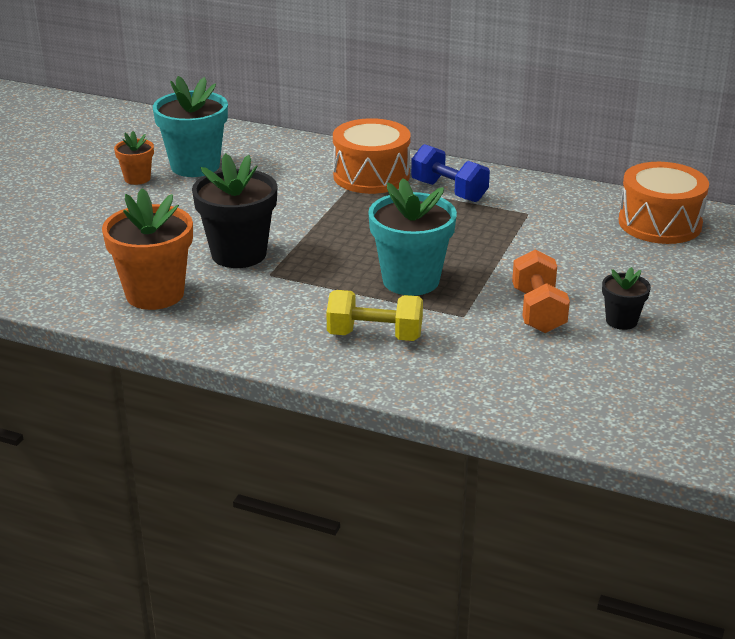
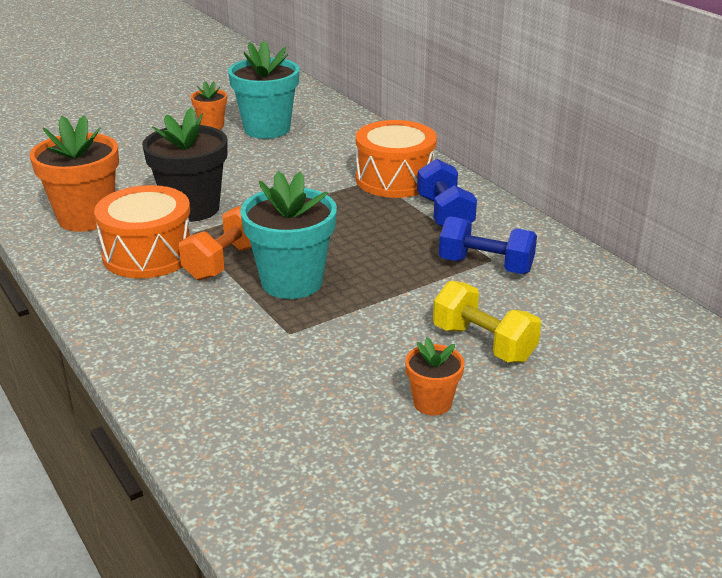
camera: 35 degrees right, 0 degrees up
yellow dumbbell [326,290,423,341] -> yellow dumbbell moved to [433,281,541,363]
orange dumbbell [512,249,570,333] -> orange dumbbell moved to [179,205,252,281]
black flower pot [602,267,651,330] -> orange flower pot [405,337,464,416]
orange drum [619,162,709,244] -> orange drum moved to [94,185,193,278]
none -> blue dumbbell [439,216,537,274]

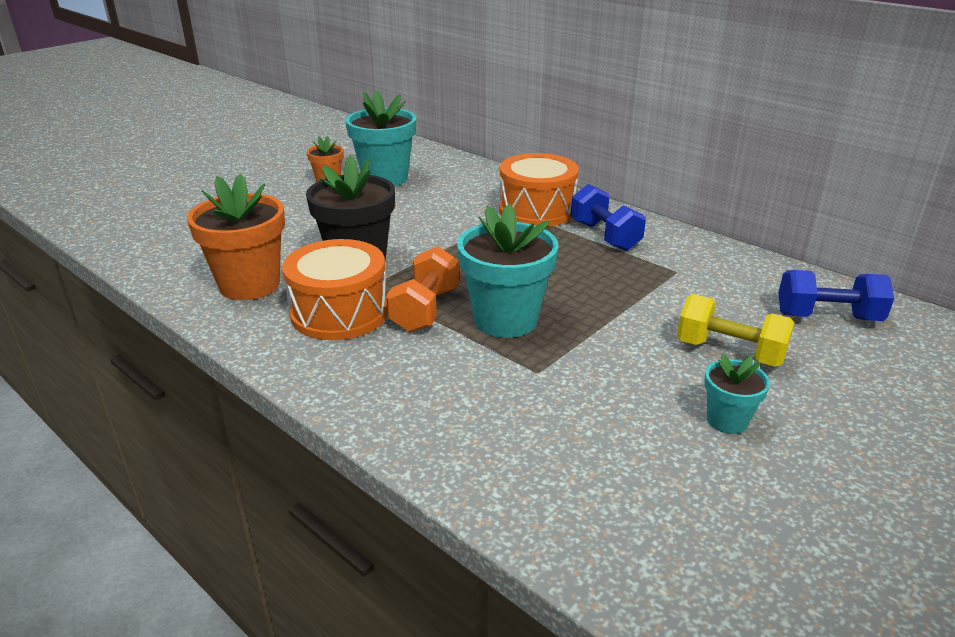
camera: 15 degrees left, 0 degrees up
orange flower pot [405,337,464,416] -> turquoise flower pot [704,354,770,434]
blue dumbbell [439,216,537,274] -> blue dumbbell moved to [778,270,894,321]

